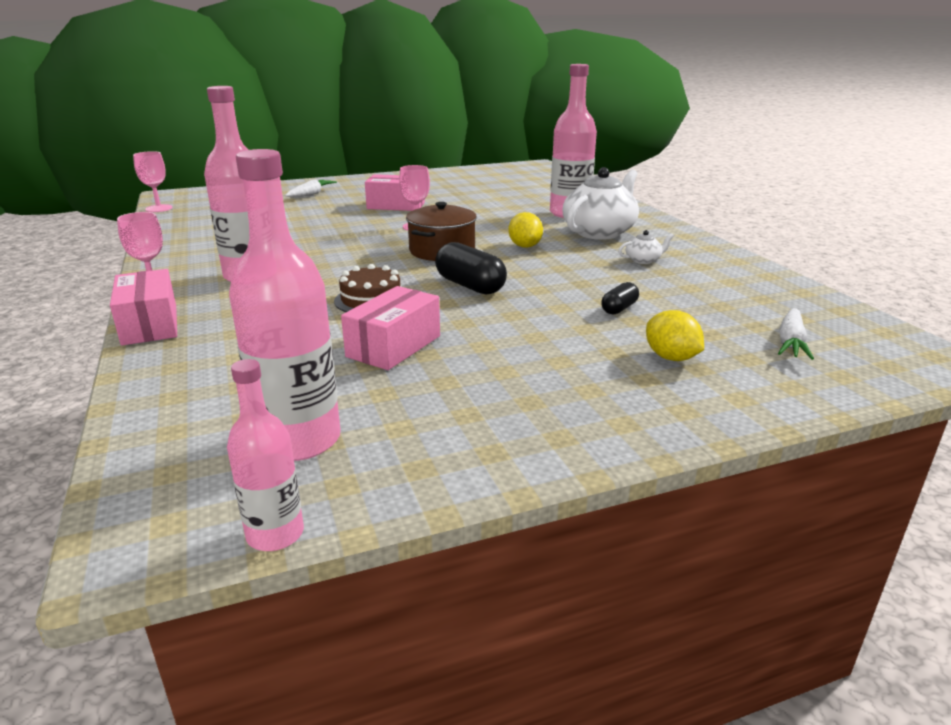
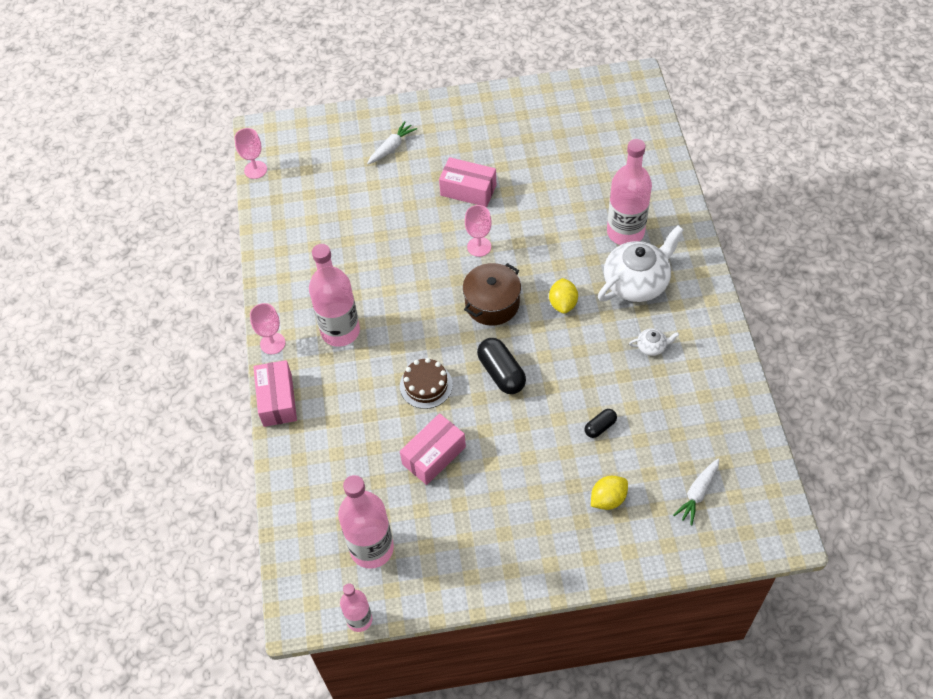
camera: 15 degrees right, 30 degrees up
yellow lemon [646,310,704,361] -> yellow lemon turned 75 degrees clockwise [591,476,628,510]

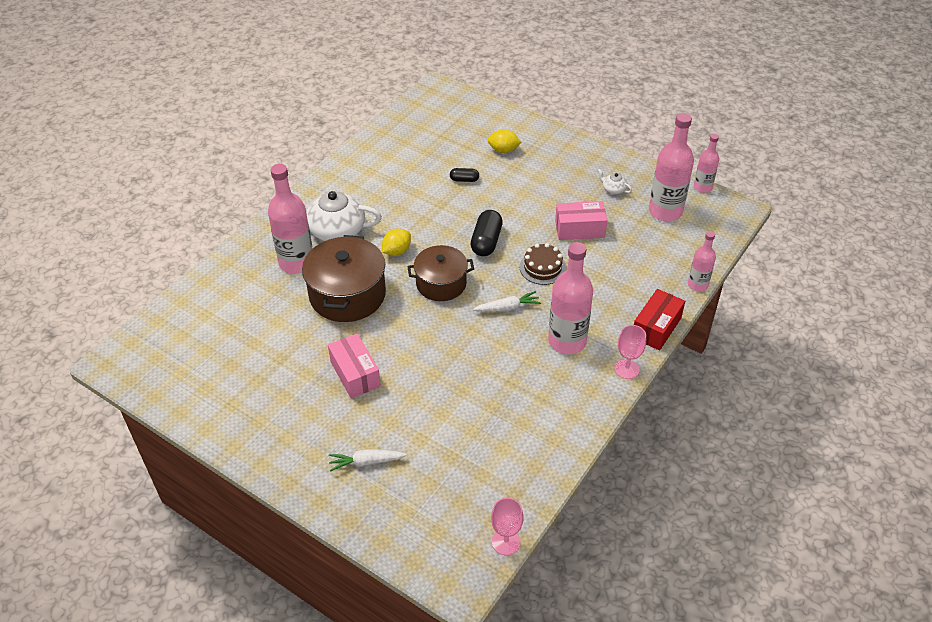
camera: 140 degrees left, 10 degrees down
pink box [253,360,297,427] -> red box [634,289,685,350]
pink goblet [465,205,492,257] -> none
white teapot [629,328,679,356] -> white teapot moved to [597,169,632,194]
white carrot [673,458,719,525] -> white carrot moved to [473,291,541,312]
none -> brown pot [302,235,386,322]
none -> pink bottle [688,231,716,292]

